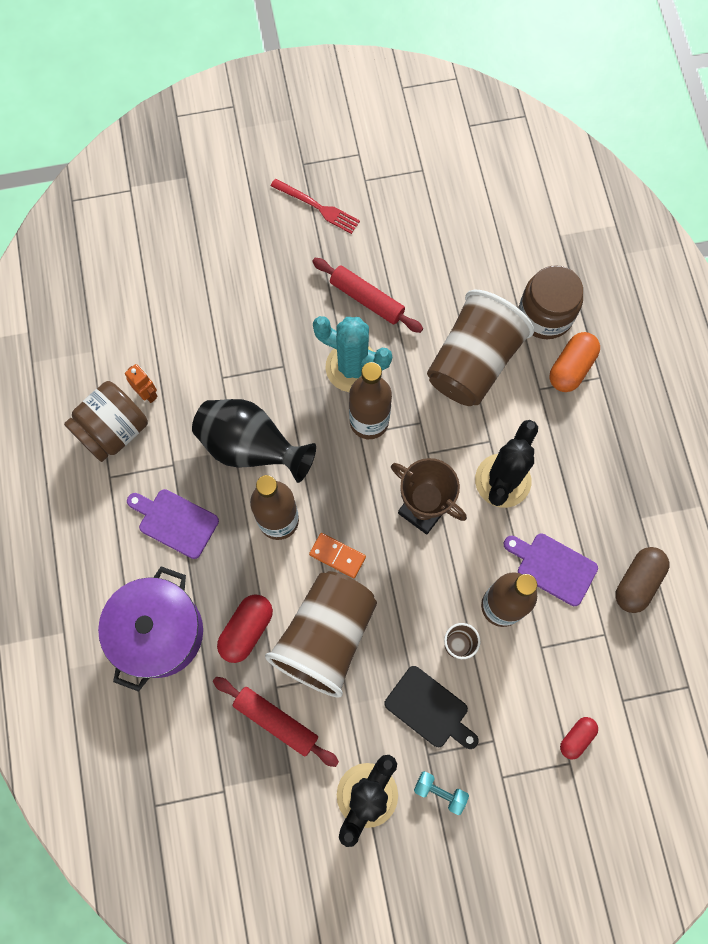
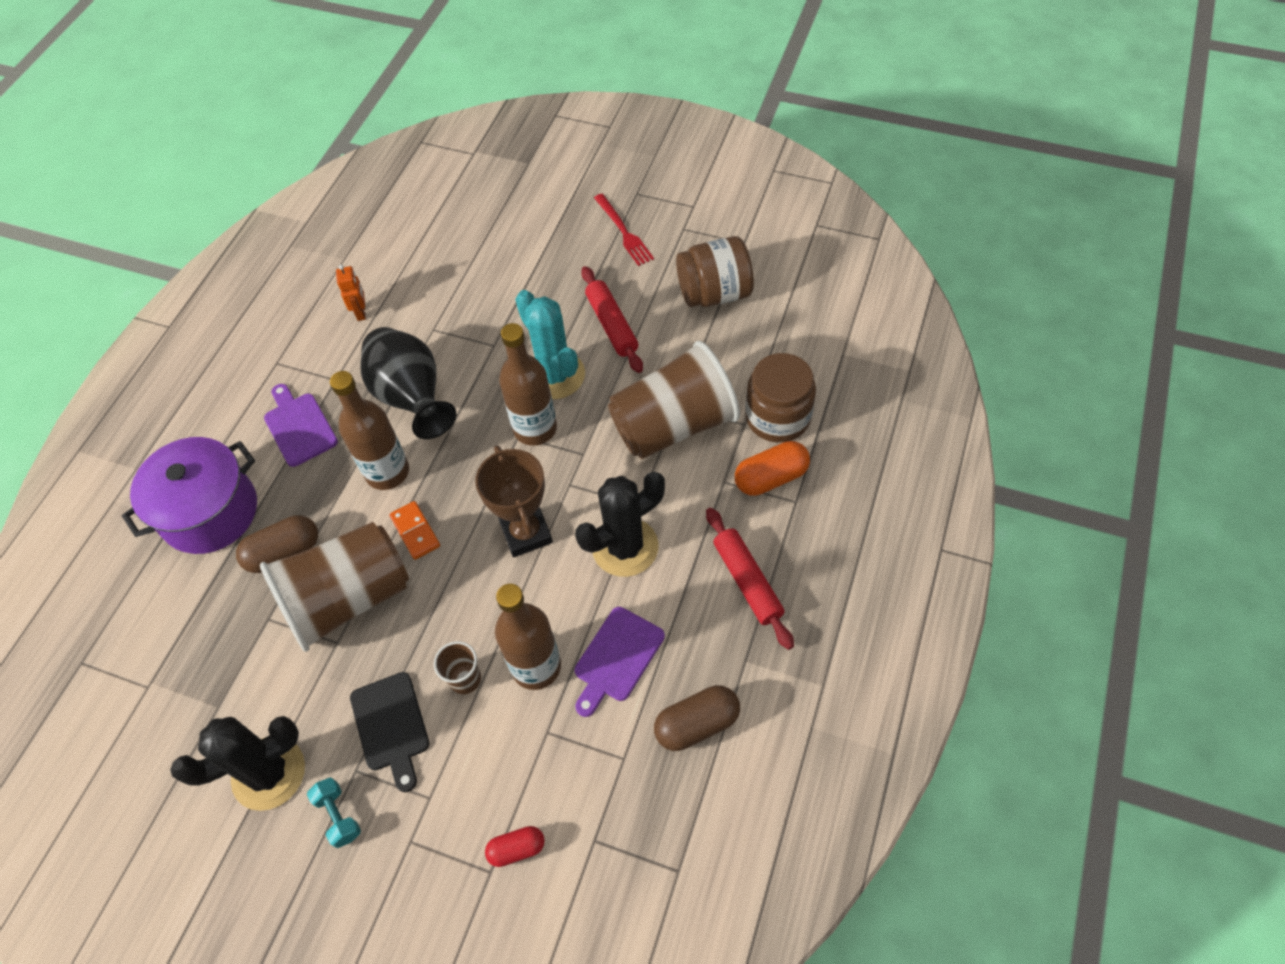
camera: 35 degrees right, 15 degrees down
brown jar [64,381,148,462] -> brown jar moved to [676,236,754,307]
red rolling pin [213,677,339,767] -> red rolling pin moved to [706,508,794,650]
red capsule [217,594,273,663] -> brown capsule [236,515,318,573]
purple cutting board [503,534,598,606] -> purple cutting board turned 120 degrees counterclockwise [575,607,665,717]

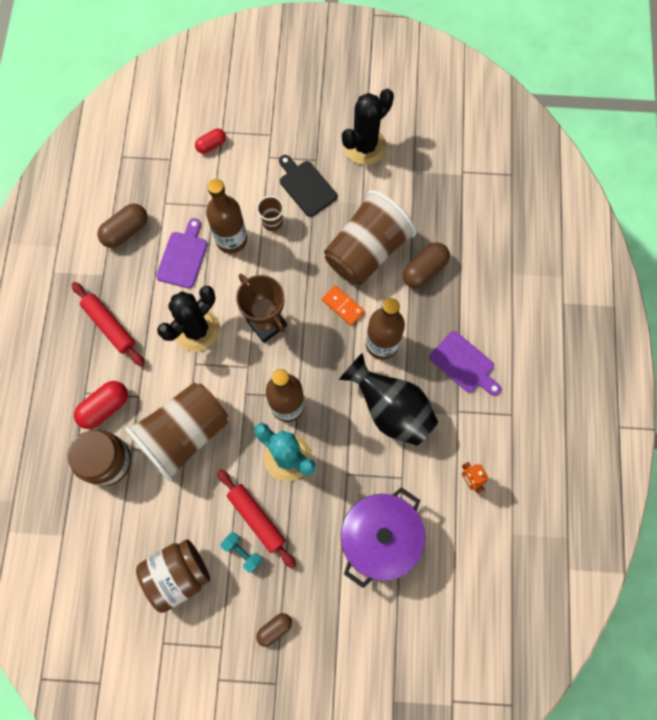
camera: 160 degrees right, 15 degrees up
purple pot [122,437,257,554] -> purple pot moved to [341,487,425,588]
turquoise dumbbell [307,778,361,848] -> turquoise dumbbell moved to [220,532,263,573]
red fork [594,194,654,266] -> brown capsule [256,613,292,647]
orange capsule [735,441,810,496] -> red capsule [74,381,128,429]

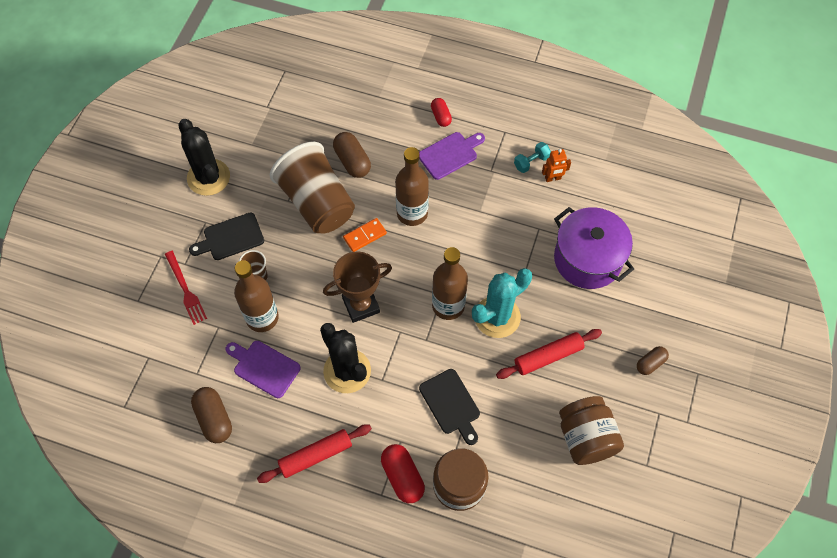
camera: 75 degrees left, 10 degrees down
brown cup [125,383,228,482] -> black cutting board [419,369,480,445]
red capsule [195,128,226,154] -> red capsule moved to [431,98,452,127]
turquoise dumbbell [220,532,263,573] -> turquoise dumbbell moved to [514,142,551,173]
brown capsule [256,613,292,647] -> brown capsule turned 75 degrees clockwise [637,346,669,375]
black vase [339,353,438,446] -> none
none -> red fork [165,251,207,325]

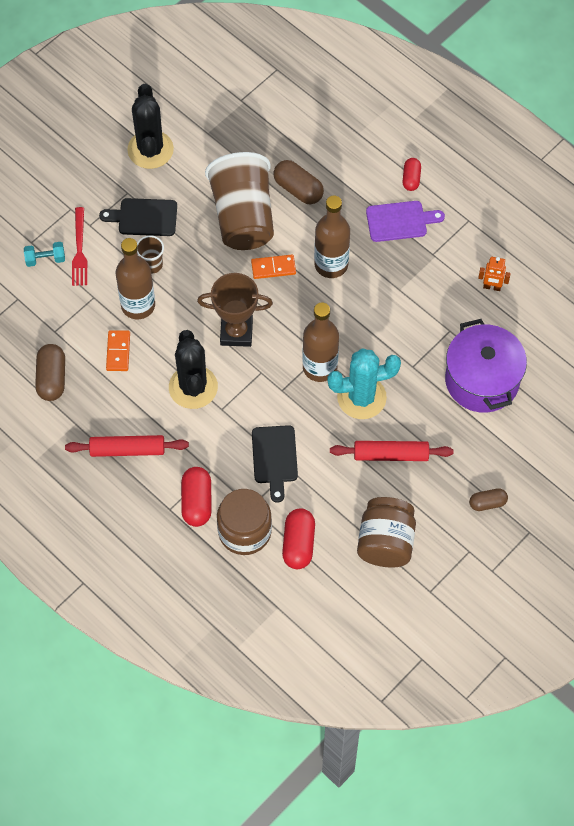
camera: 25 degrees right, 0 degrees up
purple cutting board [226,341,301,398] -> orange domino [106,330,130,371]
brown capsule [333,132,371,178] -> brown capsule turned 45 degrees counterclockwise [274,160,324,204]
turquoise dumbbell [514,142,551,173] -> turquoise dumbbell moved to [24,242,65,267]
none -> red capsule [282,508,315,569]

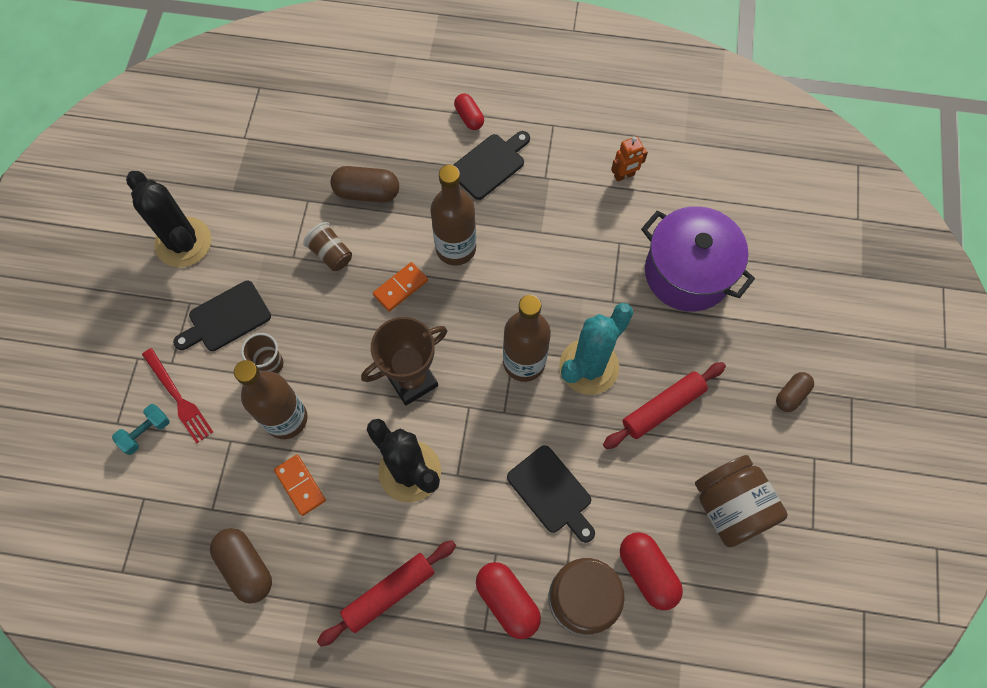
camera: 35 degrees left, 5 degrees up
brown cup [205,152,274,250] -> brown cup [303,222,352,271], size x0.42
purple cutting board [366,201,445,242] -> black cutting board [453,131,530,200]

